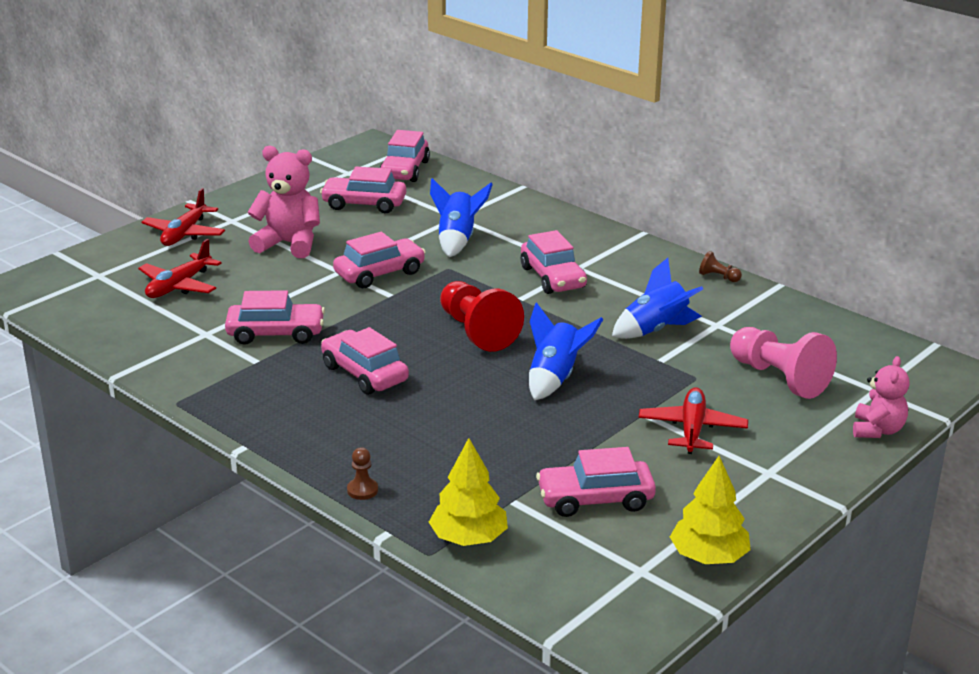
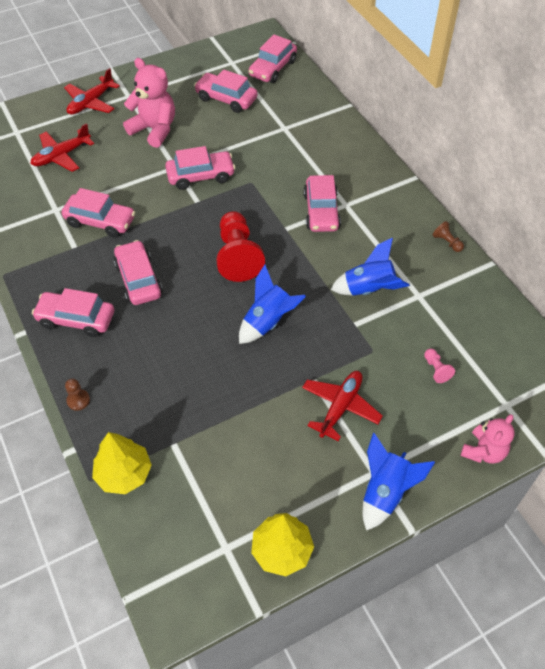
camera: 20 degrees right, 25 degrees up
blue rocket [430,178,493,257] -> blue rocket moved to [363,433,435,530]
pink car [536,447,656,517] -> pink car moved to [32,288,114,337]
pink pawn [730,327,837,399] -> pink pawn [424,349,455,383], size x0.43

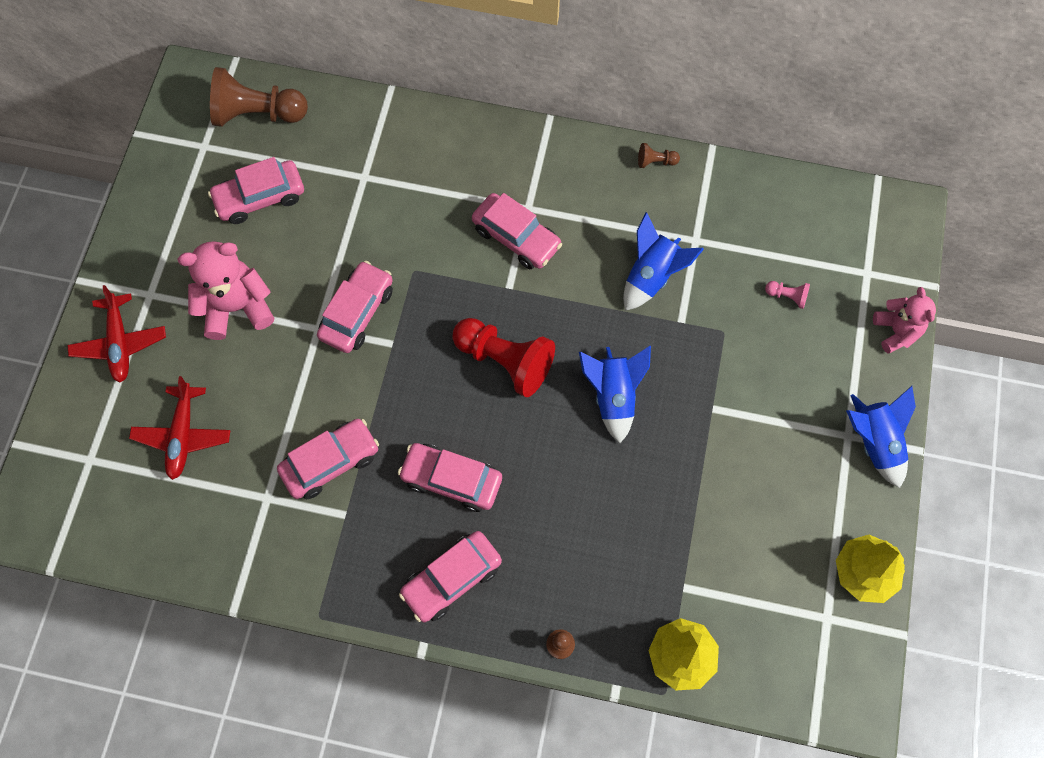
camera: 50 degrees left, 15 degrees up
pink car [249,35,297,83] -> brown pawn [210,67,308,127]
red plane [302,371,383,441] -> none

